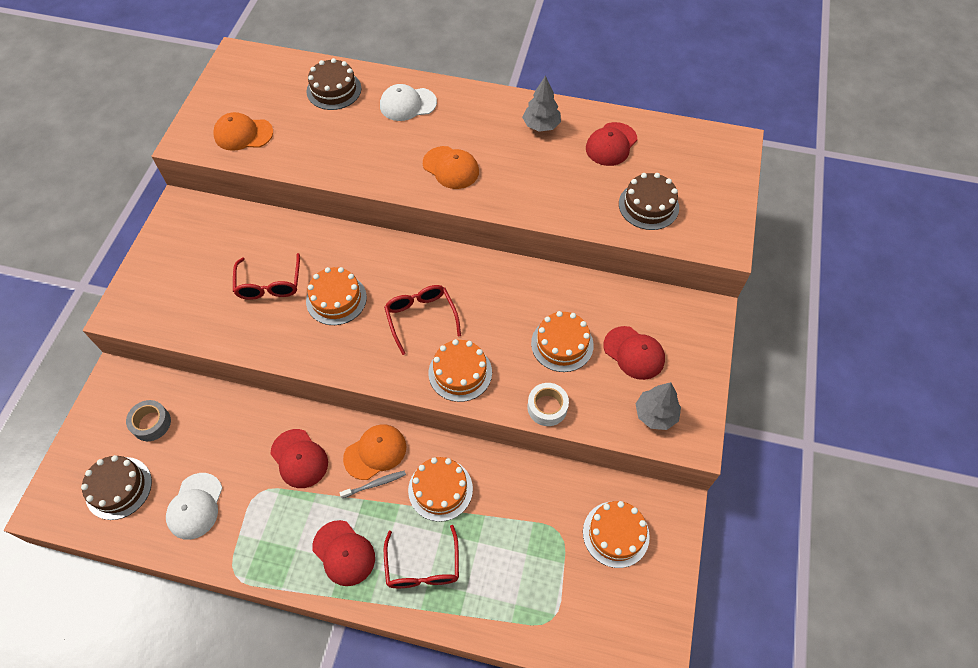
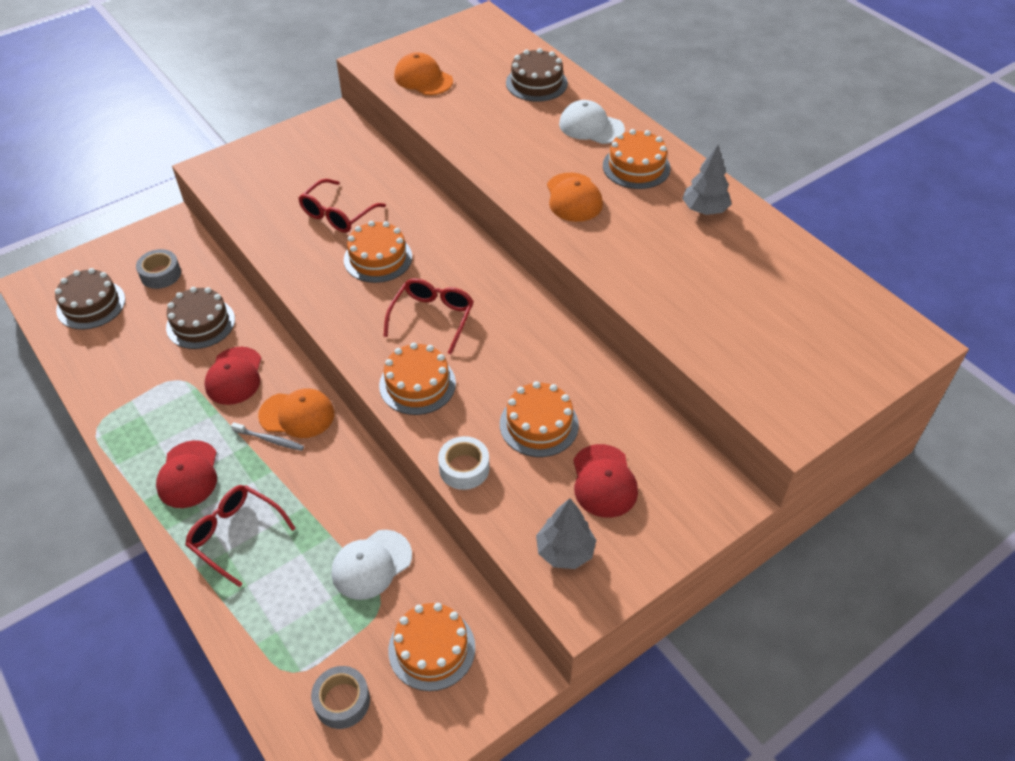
camera: 40 degrees right, 10 degrees down
white cap [166,473,223,540] -> white cap moved to [332,530,412,600]
red glasses [384,525,459,588] -> red glasses turned 90 degrees clockwise [185,485,296,587]
orange cake [408,457,473,522] -> orange cake moved to [603,129,671,189]
red cap [586,122,638,166] -> none
brown cake [619,173,679,230] -> brown cake moved to [166,287,235,349]
none -> grey tape [311,666,370,729]

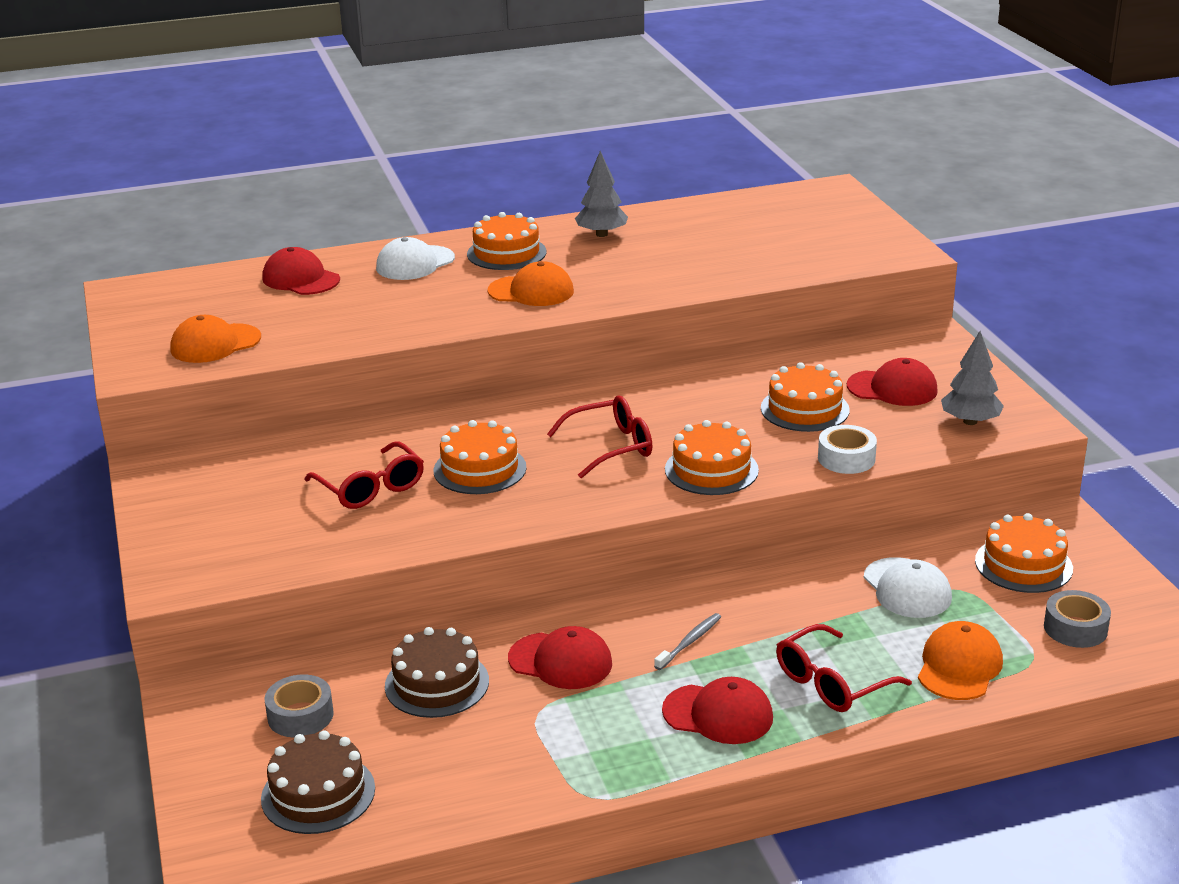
camera: 70 degrees left, 20 degrees down
orange cap [258,388,335,438] -> orange cap moved to [918,621,1003,700]
red glasses [383,278,474,354] -> red glasses turned 120 degrees clockwise [547,395,652,478]
brown cake [506,48,568,102] -> red cap [262,247,340,295]

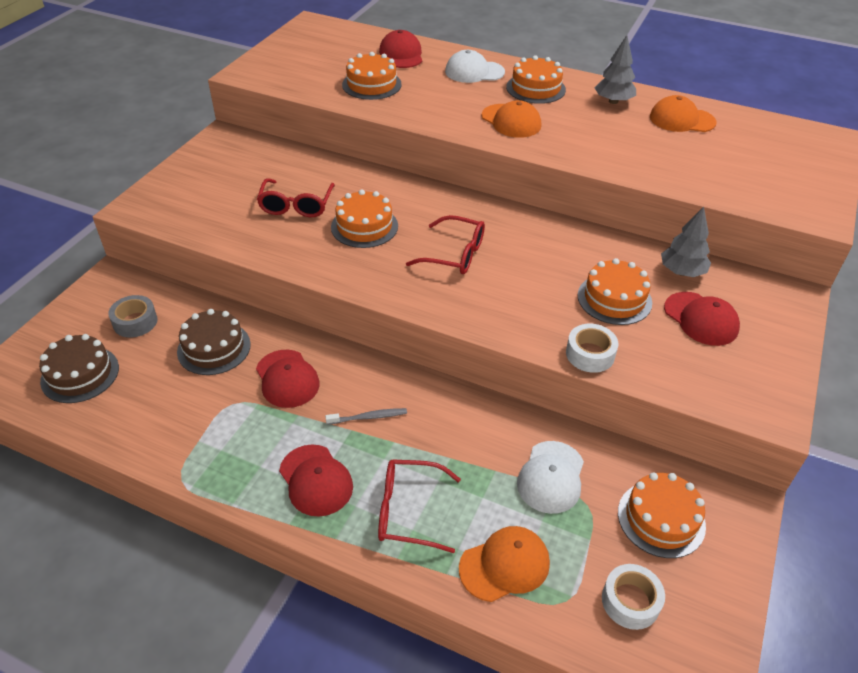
camera: 40 degrees right, 15 degrees up
orange cap [170,315,261,363] -> orange cap moved to [650,95,717,132]
orange cake [665,420,759,495] -> orange cake moved to [342,52,402,100]
grey tree [941,331,1004,425] -> grey tree moved to [661,206,711,277]
grey tape [1044,590,1111,648] -> white tape [602,564,665,630]

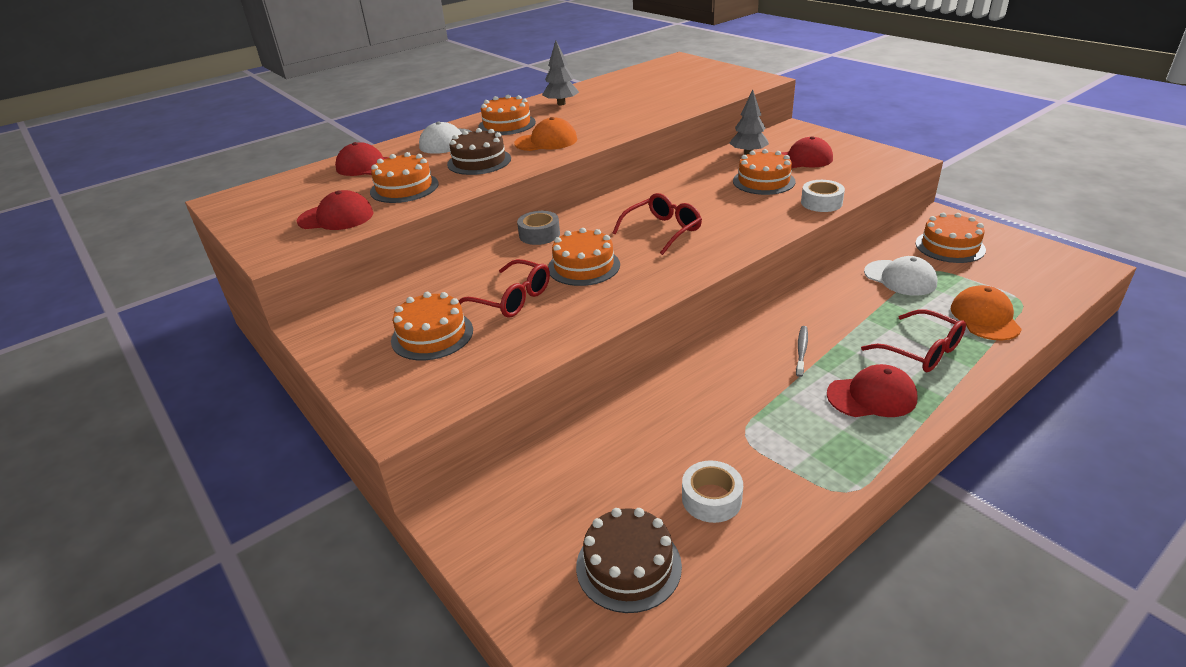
camera: 60 degrees left, 10 degrees down
grey tape [108,295,157,338] -> grey tape moved to [517,211,560,245]
brown cake [177,309,251,375] -> brown cake moved to [447,128,511,175]
red cap [256,350,320,408] -> red cap moved to [297,190,374,230]
red glasses [378,459,461,553] -> red glasses turned 75 degrees counterclockwise [861,309,966,372]
white tape [602,564,665,630] -> white tape moved to [682,460,743,523]
orange cap [650,95,717,132] -> none
none -> orange cake [391,292,473,360]

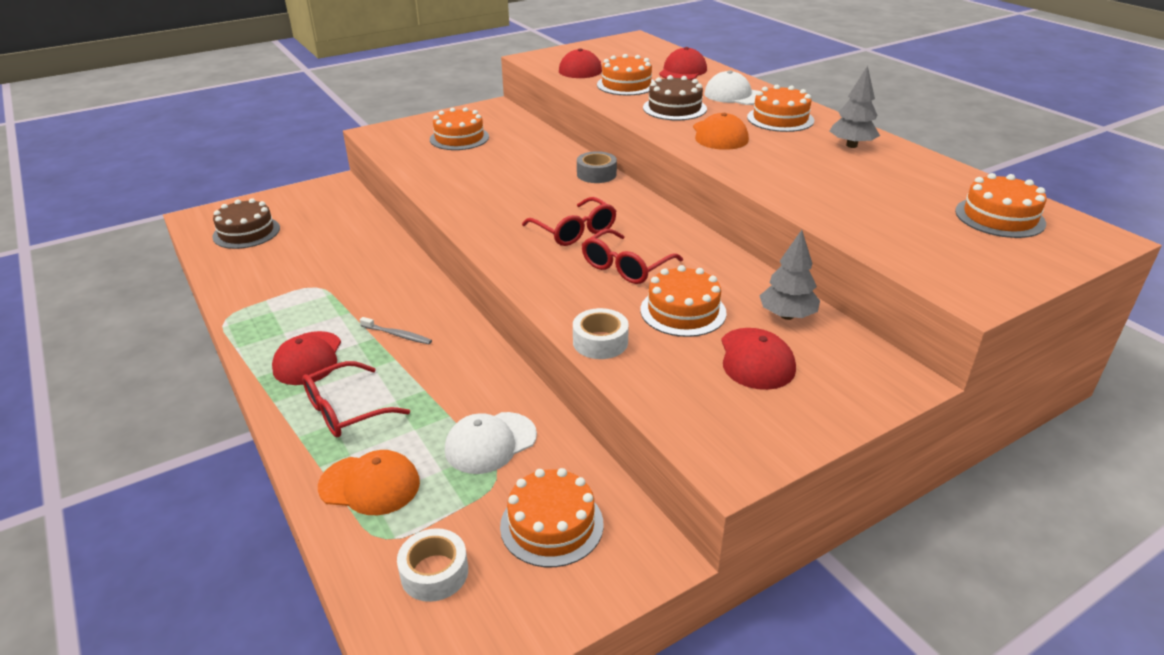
camera: 95 degrees right, 0 degrees up
red glasses [458,259,550,318] -> red glasses moved to [582,229,683,284]
orange cake [548,228,620,286] -> orange cake moved to [955,173,1046,238]
white tape [682,460,743,523] -> white tape moved to [397,528,468,602]

